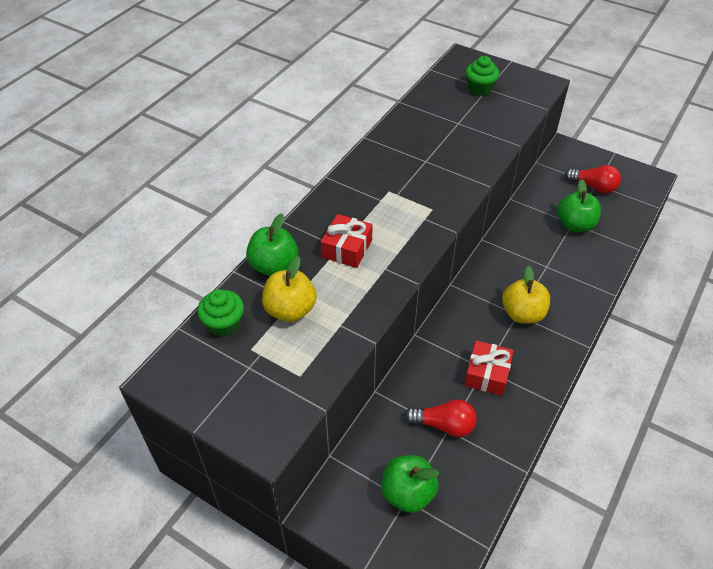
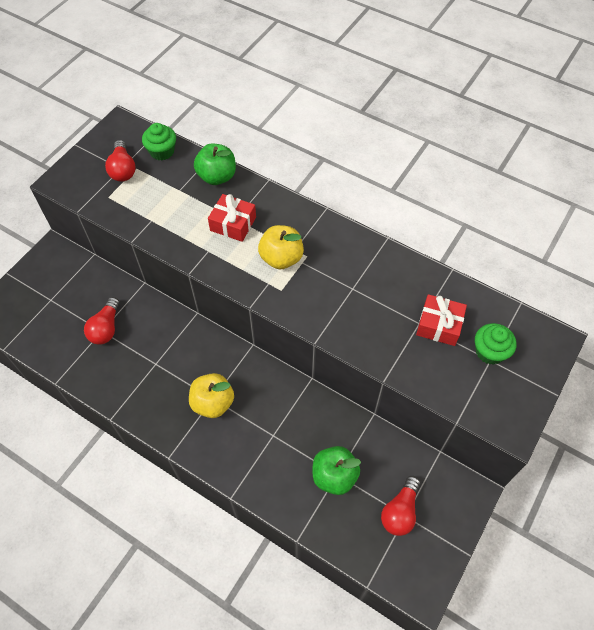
camera: 90 degrees right, 10 degrees up
yellow apple [262,256,317,322] -> yellow apple moved to [258,225,304,269]
green apple [381,455,440,513] -> none
red gift [464,340,514,396] -> red gift moved to [416,294,467,346]
none -> red light bulb [105,140,136,182]

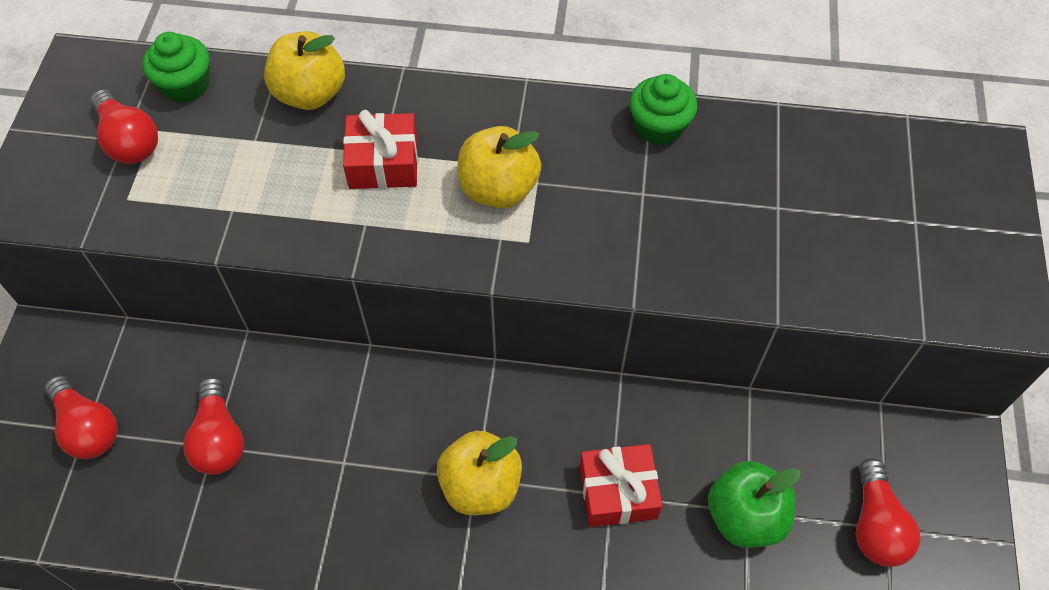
camera: 25 degrees left, 0 degrees up
green apple [194,143,236,185] -> yellow apple [264,31,345,110]
red gift [416,294,467,346] -> red gift moved to [580,444,663,527]
green cupcake [475,323,517,365] -> green cupcake moved to [629,74,698,146]
none -> red light bulb [45,375,118,459]

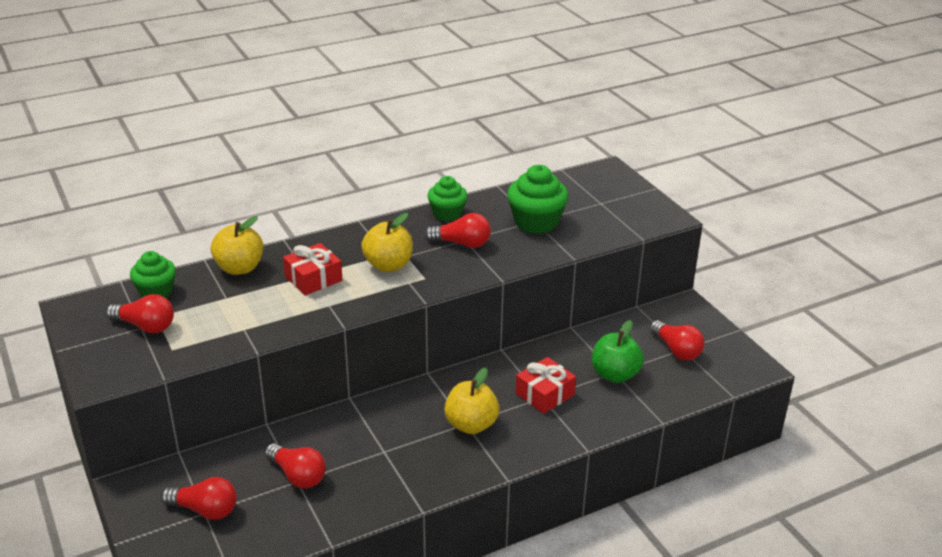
camera: 35 degrees left, 25 degrees down
none -> red light bulb [424,213,491,248]
none -> green cupcake [507,165,569,234]

